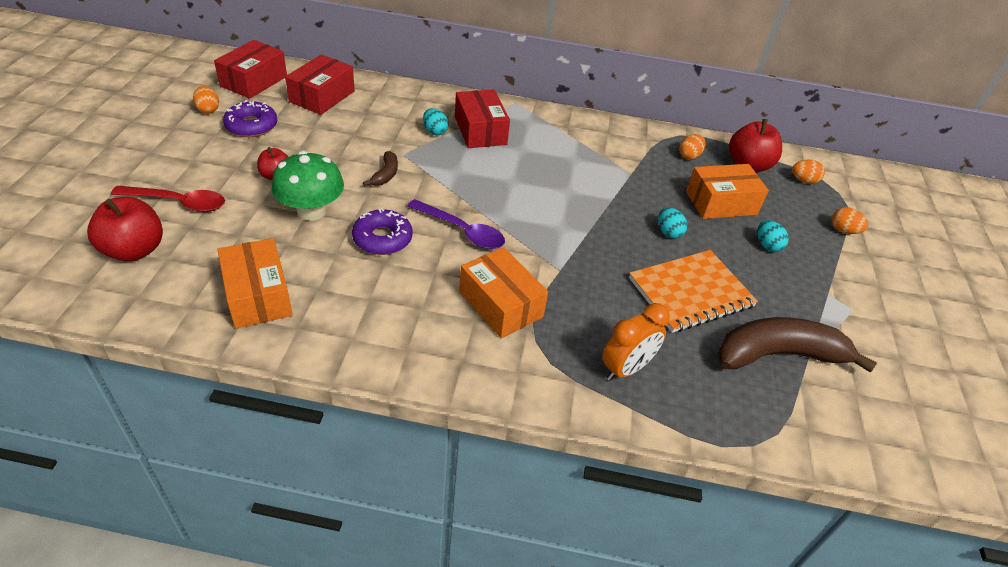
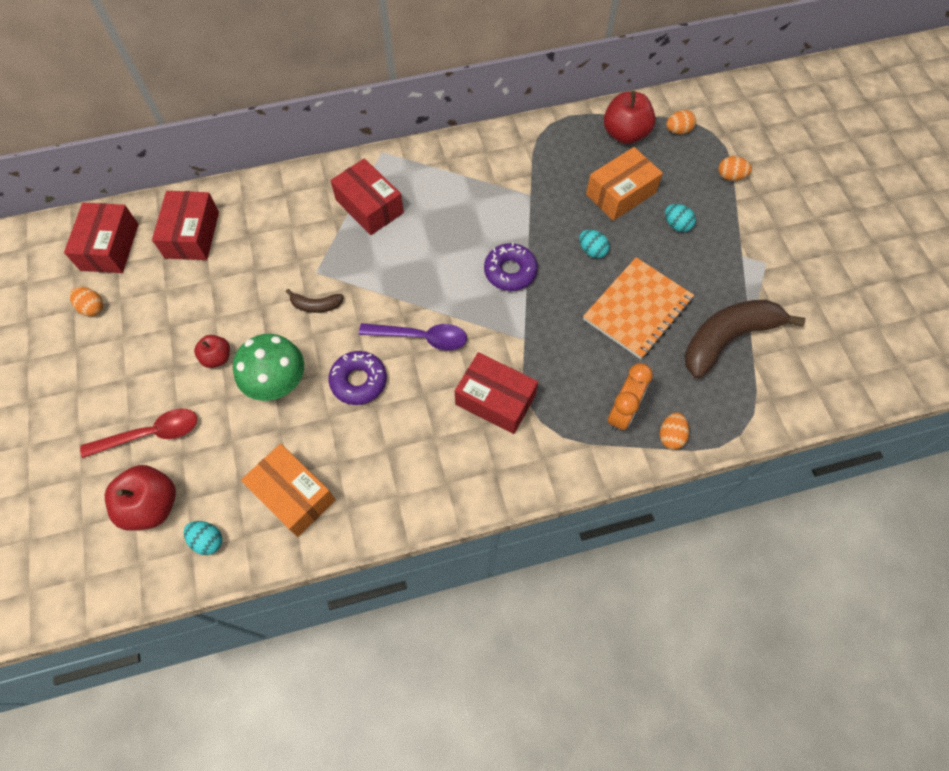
camera: 20 degrees left, 20 degrees up
purple donut [223,100,277,137] -> purple donut moved to [484,242,538,291]
brown banana [363,151,398,186] -> brown banana turned 105 degrees clockwise [286,289,344,313]
turquoise egg [423,108,449,135] -> turquoise egg moved to [184,521,222,555]
orange box [459,247,548,338] -> red box [455,352,538,434]
orange egg [679,134,705,159] -> orange egg moved to [660,412,689,450]

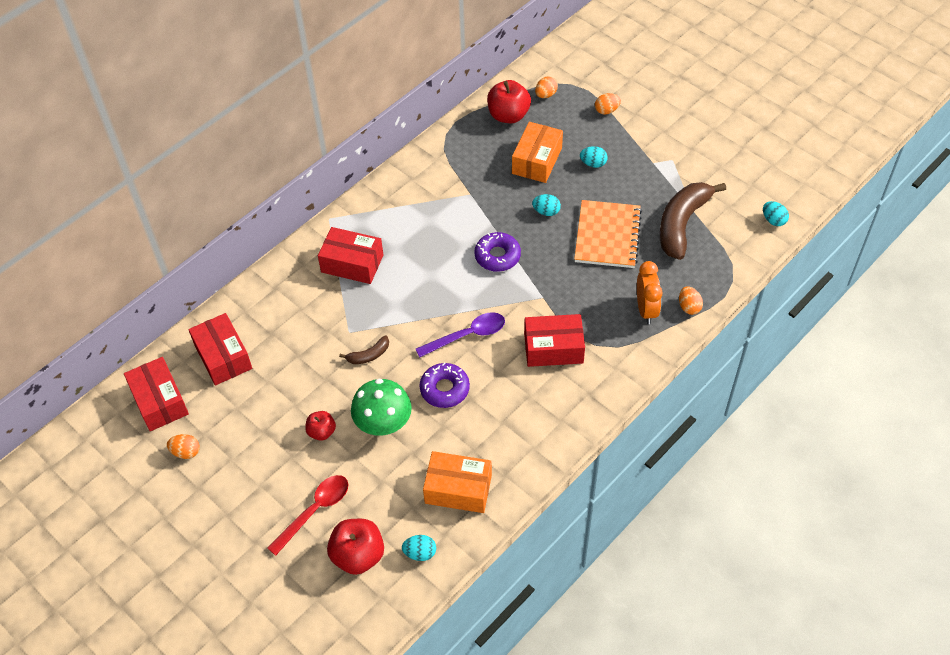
camera: 30 degrees left, 10 degrees down
none -> turquoise egg [763,201,789,226]

